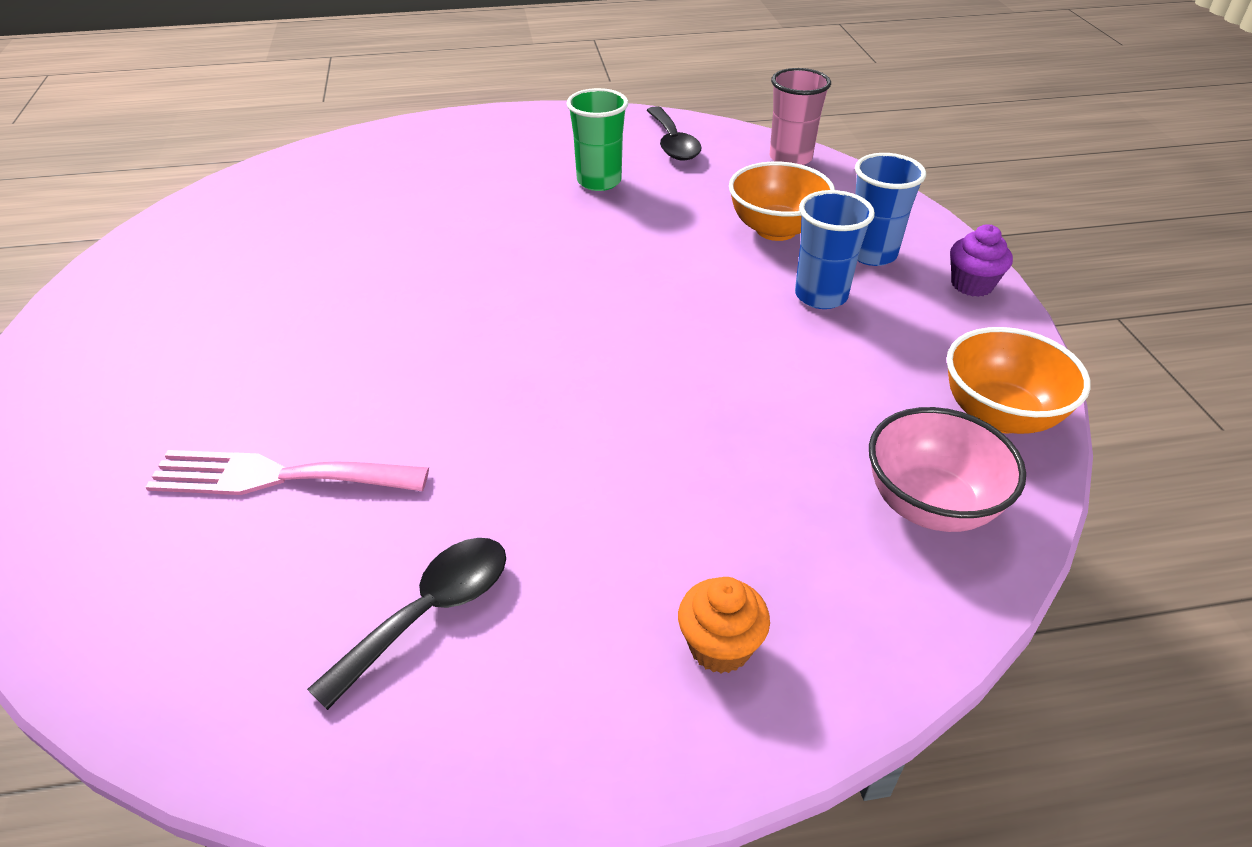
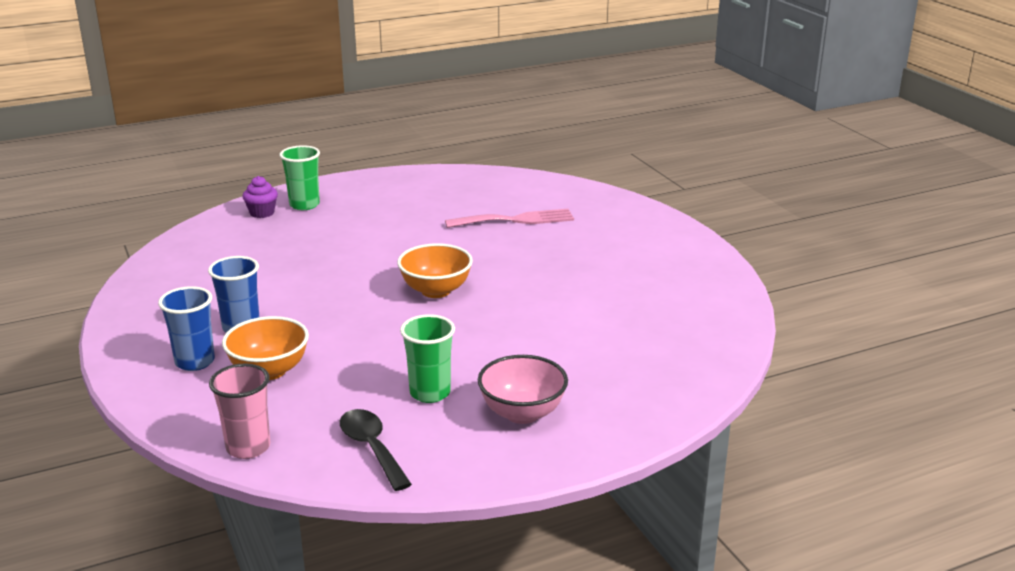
camera: 165 degrees right, 15 degrees down
black spoon [307,538,506,710] -> none
orange cupcake [678,577,770,673] -> green cup [279,145,320,210]
pink bowl [869,407,1026,532] -> pink bowl moved to [478,355,568,424]
orange bowl [947,327,1090,434] -> orange bowl moved to [397,243,473,298]
purple cupcake [950,224,1013,297] -> purple cupcake moved to [243,176,278,218]

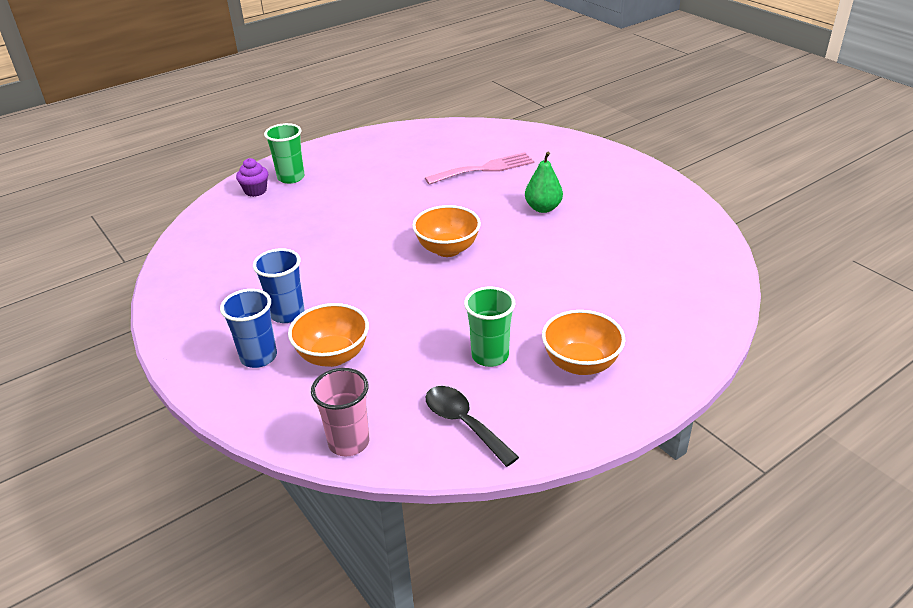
camera: 10 degrees left, 10 degrees up
pink bowl [478,355,568,424] -> orange bowl [542,310,625,375]
none -> green pear [525,152,563,213]

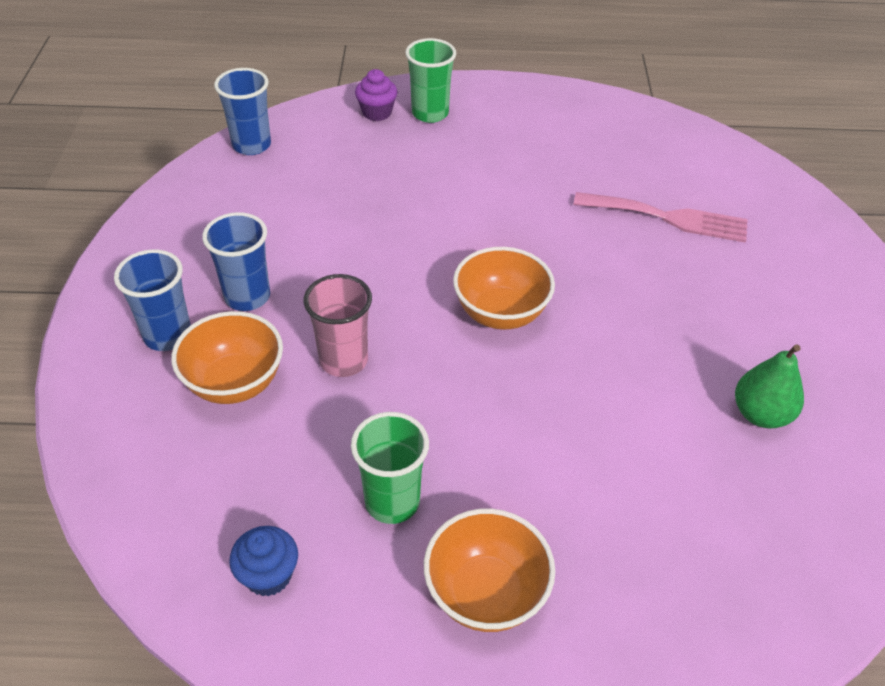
camera: 35 degrees right, 10 degrees up
pink cup [311,368,369,457] -> pink cup moved to [303,274,372,377]
black spoon [426,386,519,467] -> blue cupcake [229,526,298,596]
green pear [525,152,563,213] -> green pear moved to [735,344,804,428]
none -> blue cup [214,68,271,155]

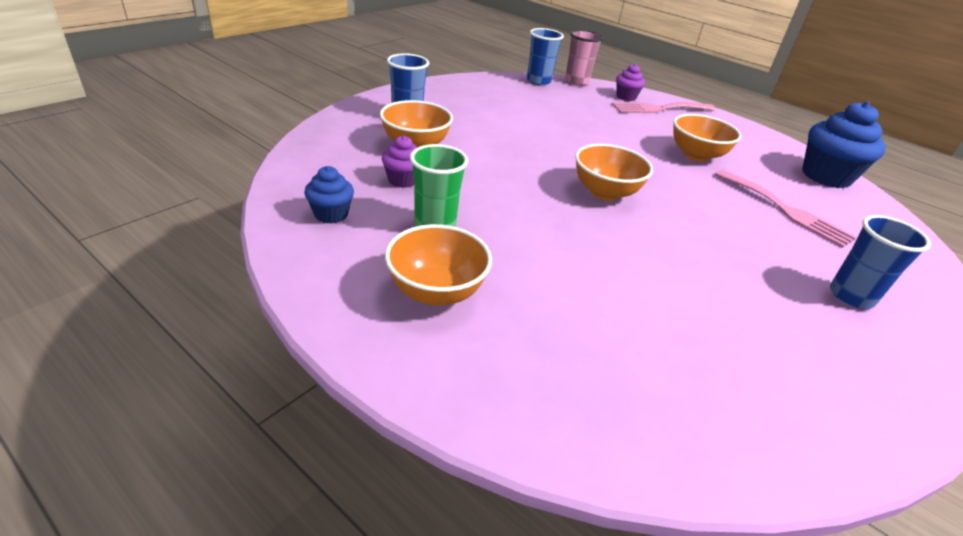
camera: 35 degrees right, 10 degrees down
blue cup [202,212,270,311] -> blue cup moved to [830,215,931,309]
pink cup [303,274,372,377] -> pink cup moved to [565,30,603,86]
green cup [405,38,456,123] -> pink fork [612,102,716,113]
green pear [735,344,804,428] -> none
none -> purple cupcake [382,136,417,188]
none -> orange bowl [673,114,741,162]
none -> blue cupcake [802,101,886,188]

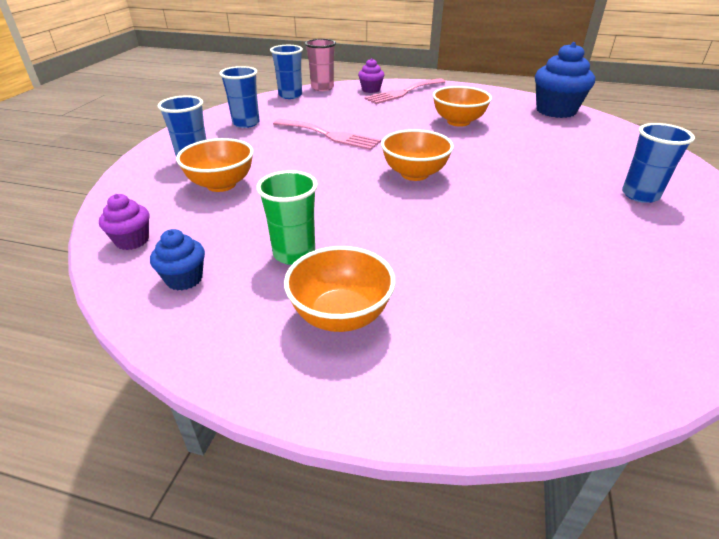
camera: 20 degrees left, 0 degrees up
purple cupcake [382,136,417,188] -> purple cupcake moved to [99,194,149,250]
pink fork [715,169,857,248] -> pink fork moved to [273,119,381,150]
none -> blue cup [219,66,260,128]

